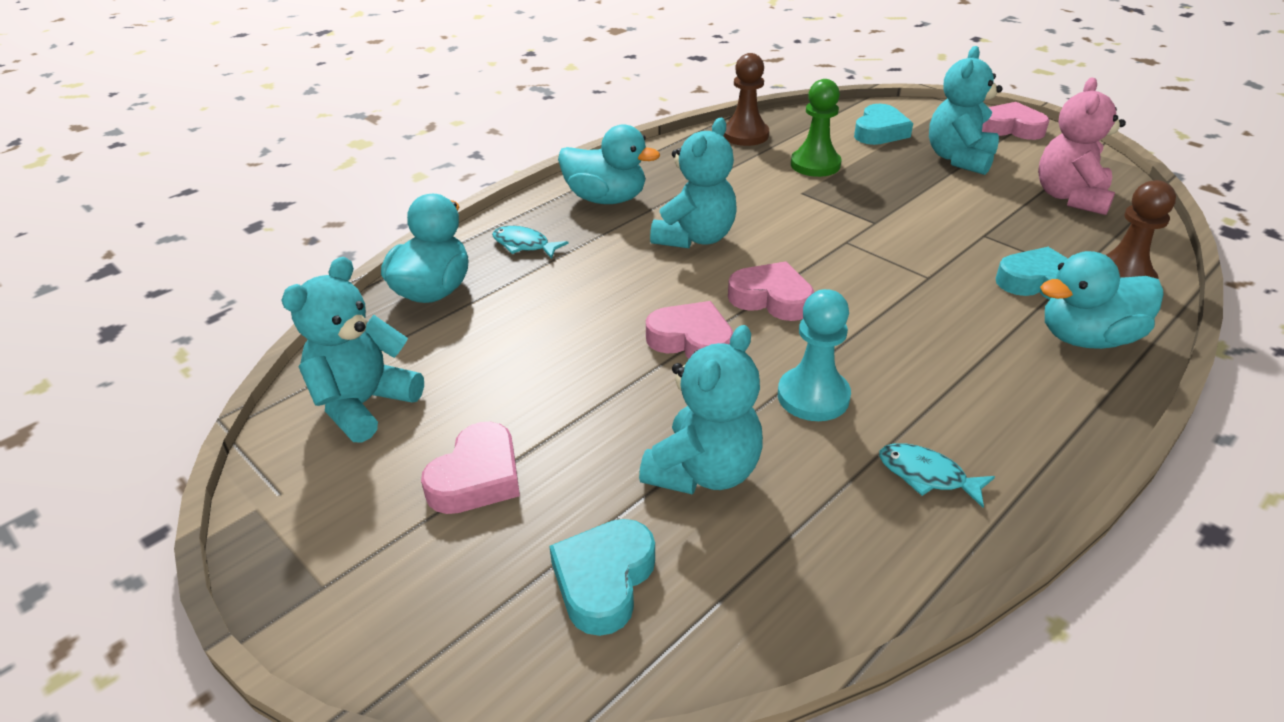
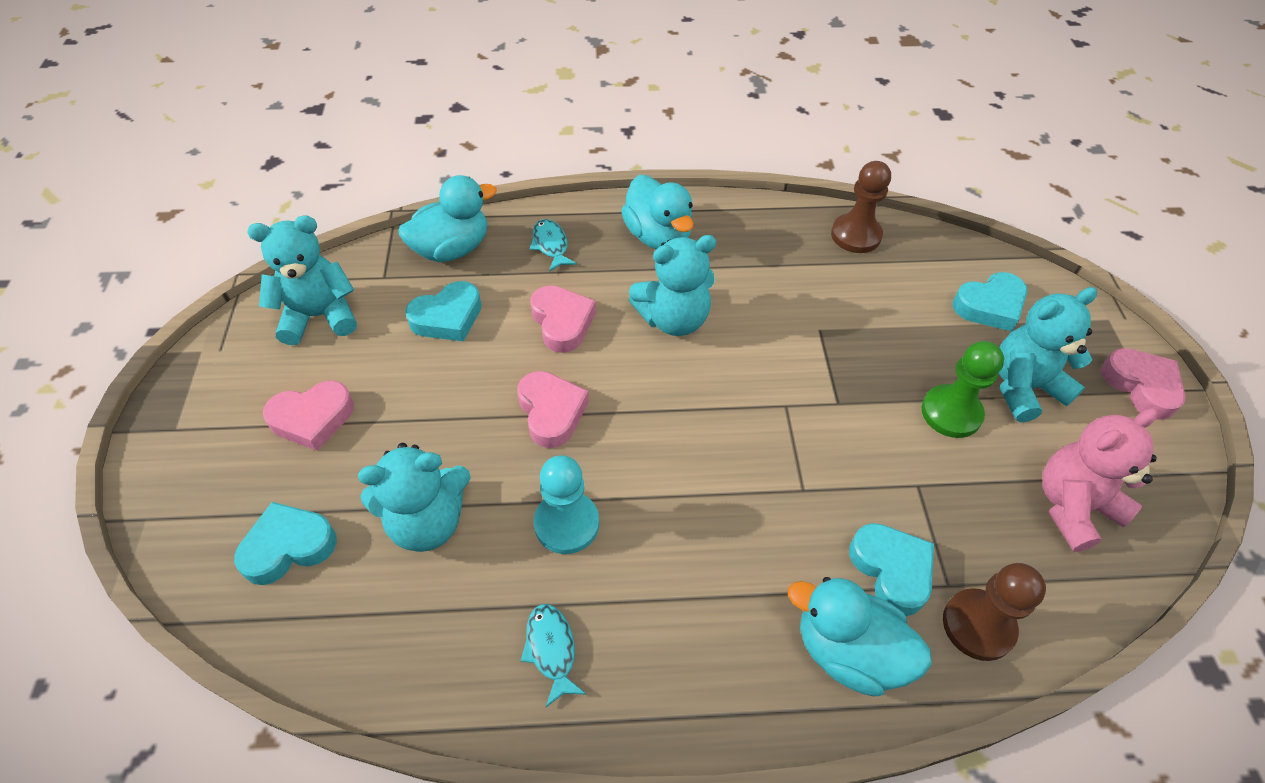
camera: 40 degrees right, 15 degrees up
pink heart [728,261,814,321] -> pink heart moved to [530,285,596,353]
green pawn [791,79,841,177] -> green pawn moved to [922,341,1004,438]
none -> turquoise heart [405,281,482,342]

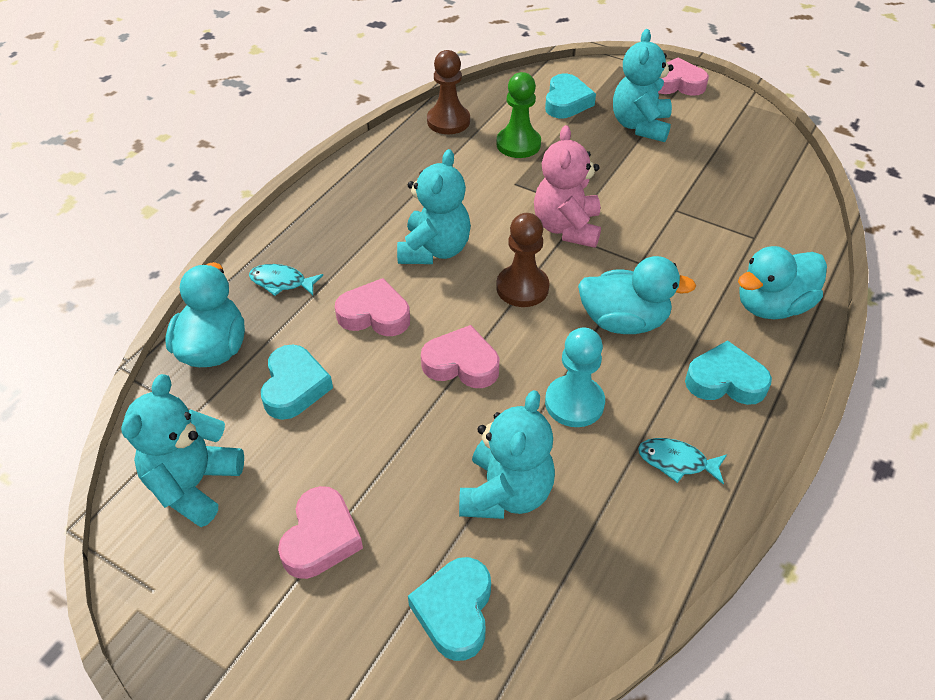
camera: 55 degrees left, 5 degrees down
turquoise duck [621,175,694,249] -> turquoise duck moved to [578,256,696,334]
turquoise heart [849,523,934,616] -> turquoise heart moved to [685,340,772,405]
green pawn [922,341,1004,438] -> green pawn moved to [496,72,541,158]
brown pawn [943,563,1046,661] -> brown pawn moved to [496,213,549,307]
pink teddy bear [1043,408,1158,552] -> pink teddy bear moved to [534,125,601,248]

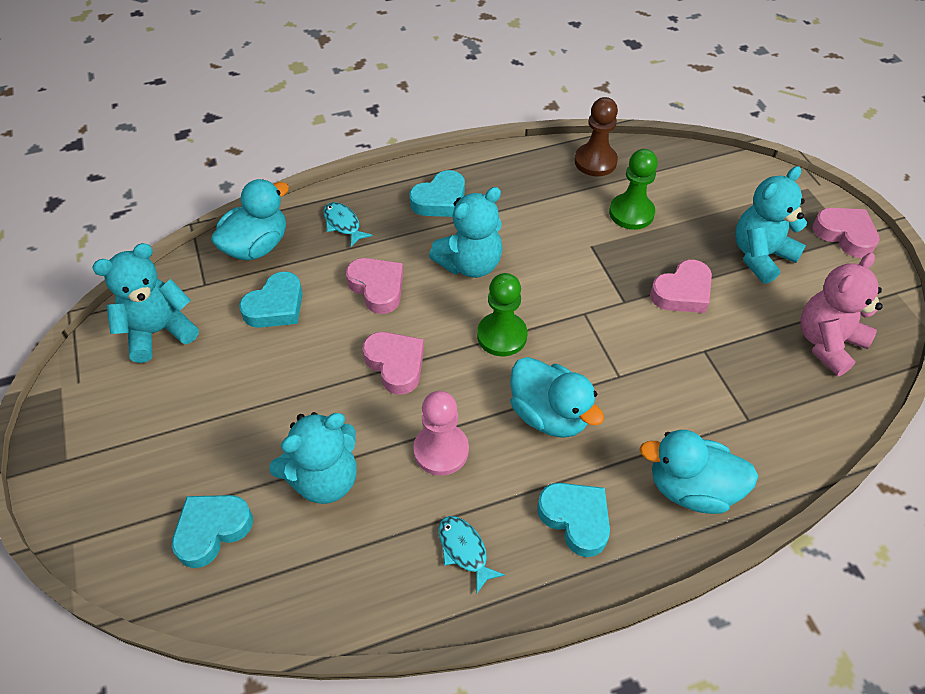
camera: 40 degrees right, 5 degrees up
pink heart [278,486,363,579] -> pink heart moved to [650,260,712,313]
brown pawn [496,213,549,307] -> green pawn [477,273,528,356]
pink teddy bear [534,125,601,248] -> pink teddy bear moved to [800,253,883,376]
turquoise heart [545,74,596,118] -> turquoise heart moved to [409,170,465,217]
turquoise pawn [545,327,605,427] -> pink pawn [413,391,469,476]

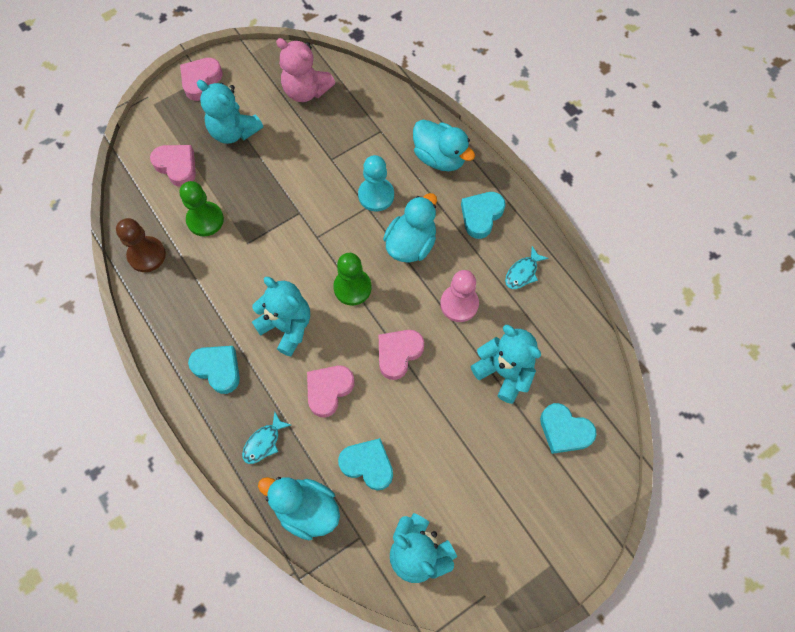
camera: 105 degrees left, 15 degrees up
turquoise duck [639,430,759,514] -> turquoise duck turned 45 degrees counterclockwise [413,120,475,171]
pink heart [650,260,712,313] -> pink heart moved to [150,145,196,187]
none -> turquoise pawn [358,155,394,211]

